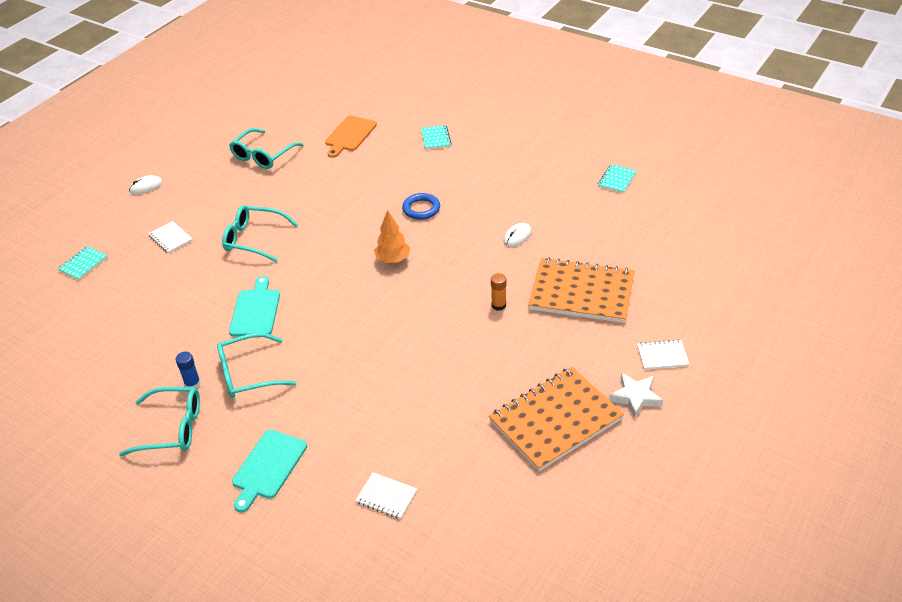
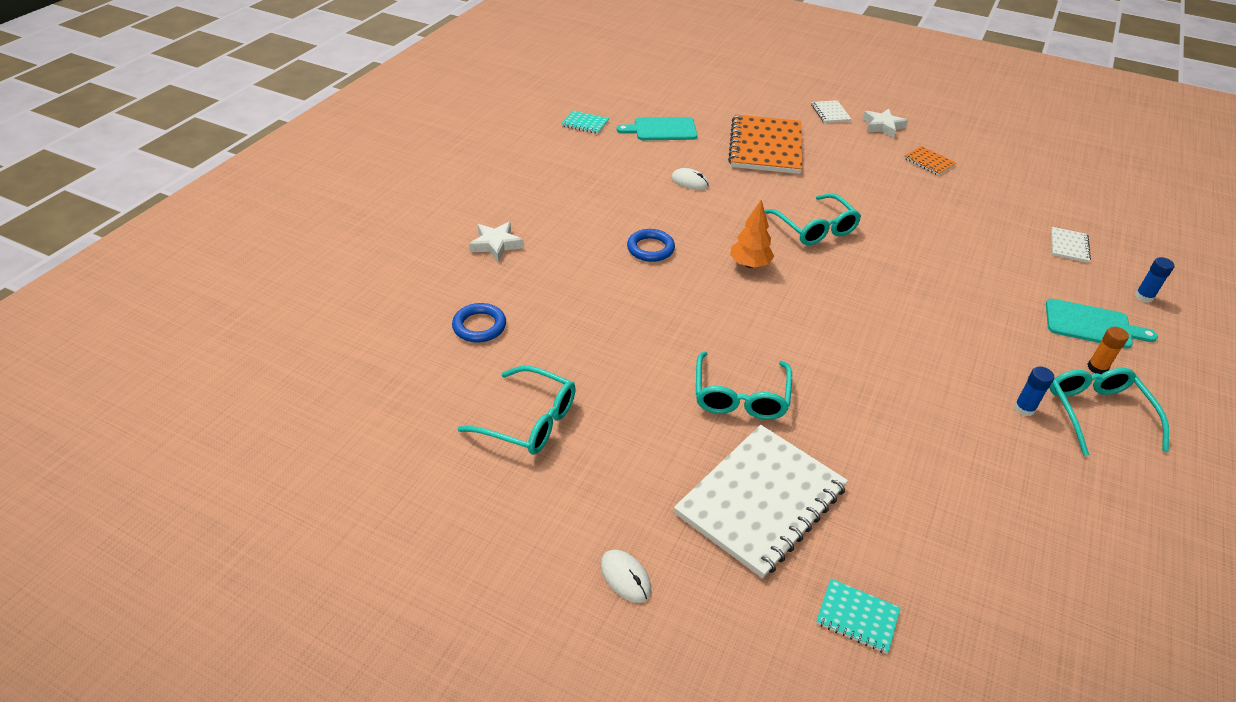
camera: 100 degrees left, 0 degrees up
white notebook [148,221,193,253] -> white notebook [674,425,848,578], size x2.27
turquoise glasses [217,333,296,398] -> turquoise glasses moved to [764,193,861,245]
turquoise cutting board [229,276,280,336] -> turquoise cutting board moved to [617,117,697,140]
orange cutting board [325,116,377,158] -> blue ring [452,303,506,342]
turquoise notebook [421,125,452,150] -> white star [469,222,524,262]
orange notebook [489,367,624,471] -> orange notebook [904,146,956,176], size x0.44
orange glue stick [491,273,506,311] -> orange glue stick moved to [1087,327,1129,374]
none -> blue glue stick [1135,257,1175,303]

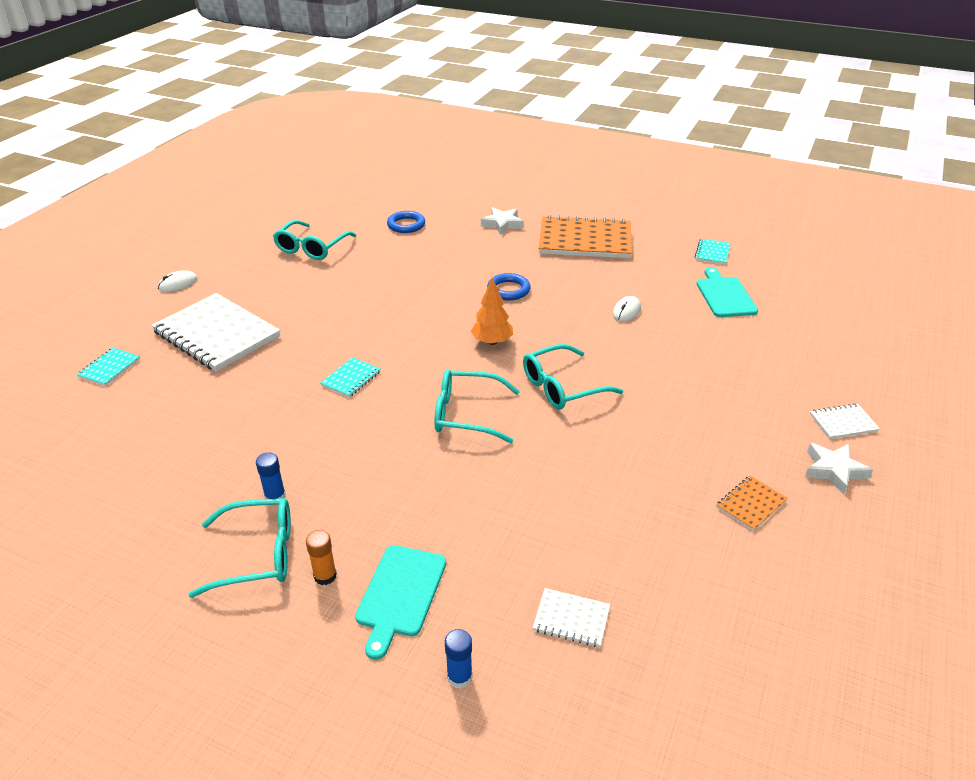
camera: 90 degrees right, 5 degrees down
turquoise glasses [696,351,792,420] -> turquoise glasses moved to [434,369,520,443]
orange notebook [728,114,802,174] -> orange notebook moved to [539,215,632,258]
none -> turquoise notebook [321,357,381,398]

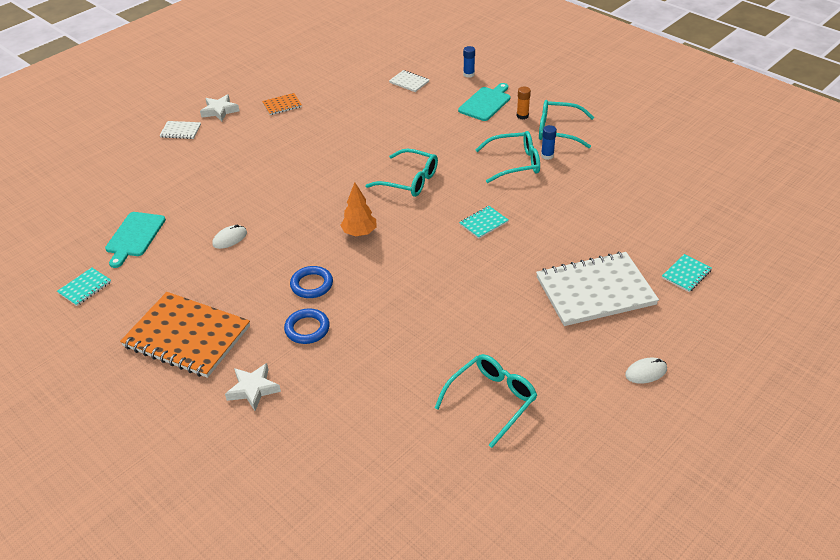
camera: 160 degrees left, 5 degrees up
white notebook [152,293,280,372] -> white notebook turned 75 degrees counterclockwise [536,252,659,326]
blue ring [387,211,425,233] -> blue ring moved to [284,308,330,344]
turquoise glasses [523,344,623,410] -> turquoise glasses moved to [475,131,540,183]

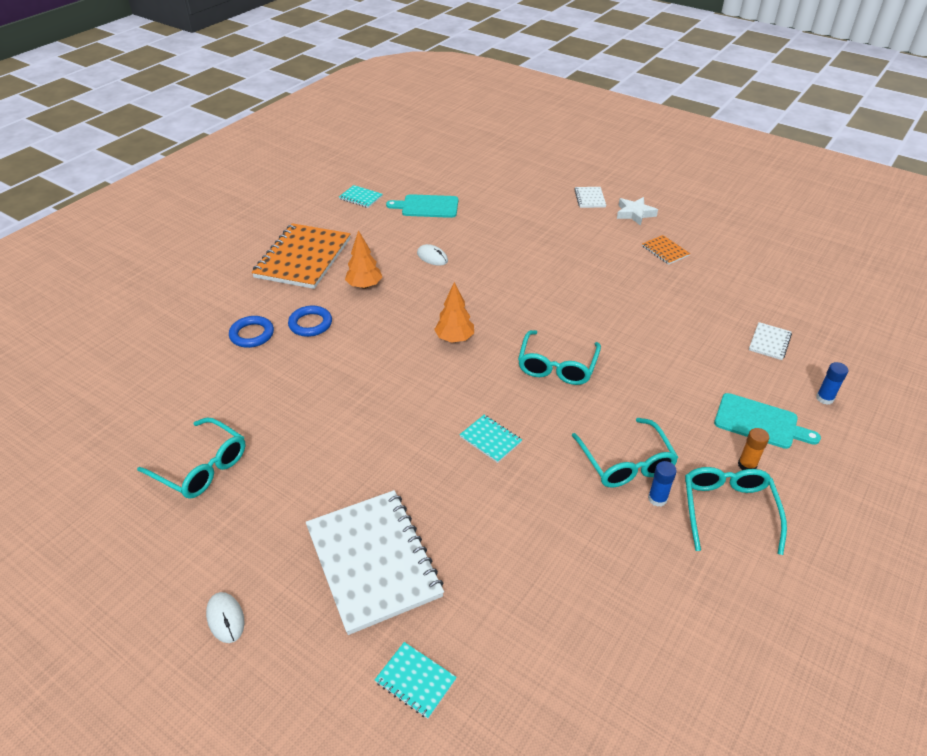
camera: 80 degrees right, 0 degrees up
white star [225,363,281,411] -> none
blue ring [290,266,333,298] -> blue ring moved to [229,316,274,348]
none -> orange tree [345,230,382,289]

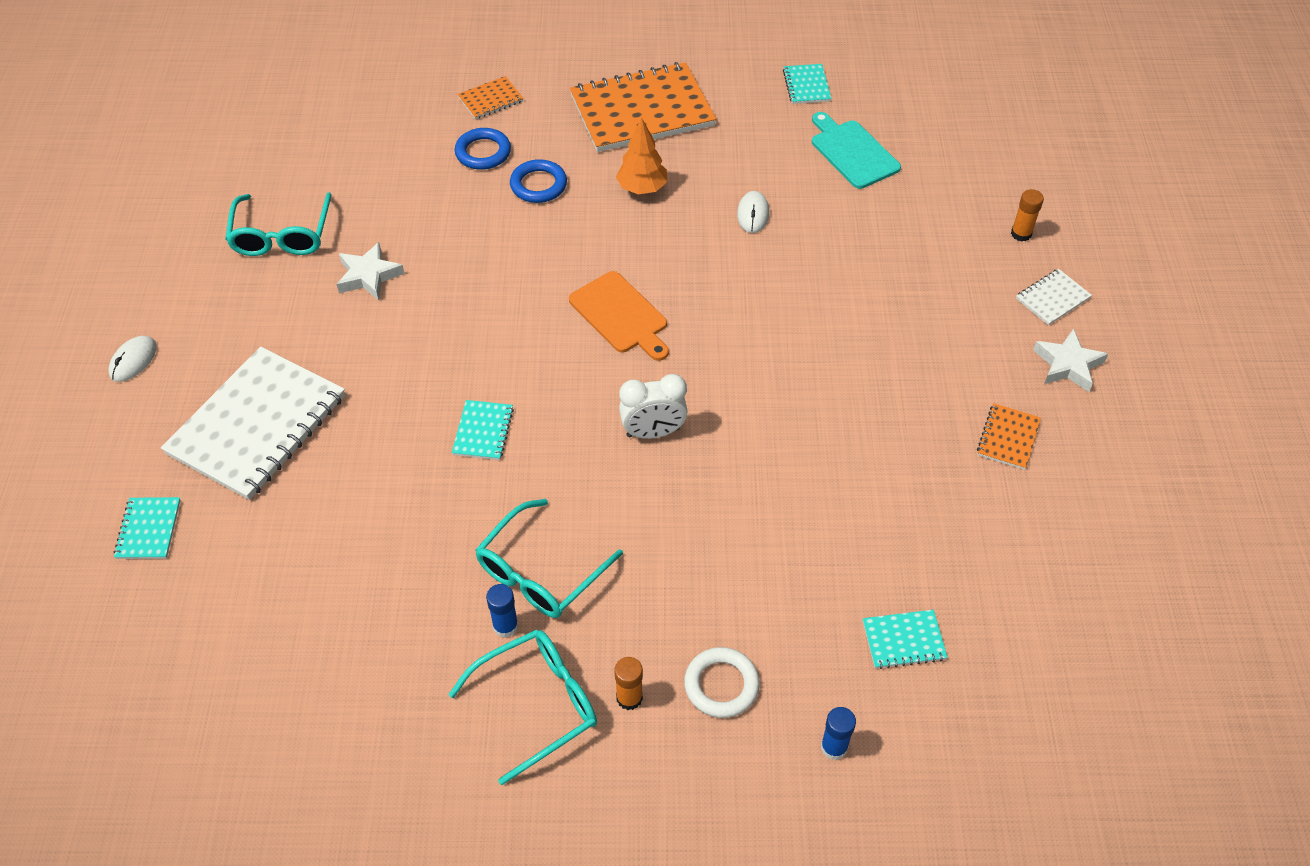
camera: 55 degrees right, 10 degrees up
orange tree [434,282,474,343] -> orange cutting board [569,271,669,361]
turquoise glasses [518,330,601,385] -> white clock [619,374,688,439]
turquoise cutting board [714,393,821,449] -> white ring [684,647,760,718]
white notebook [749,322,792,360] -> turquoise notebook [863,610,948,669]
none -> white star [336,242,404,300]
none -> orange notebook [457,76,524,119]
none -> orange glue stick [1011,189,1044,241]

